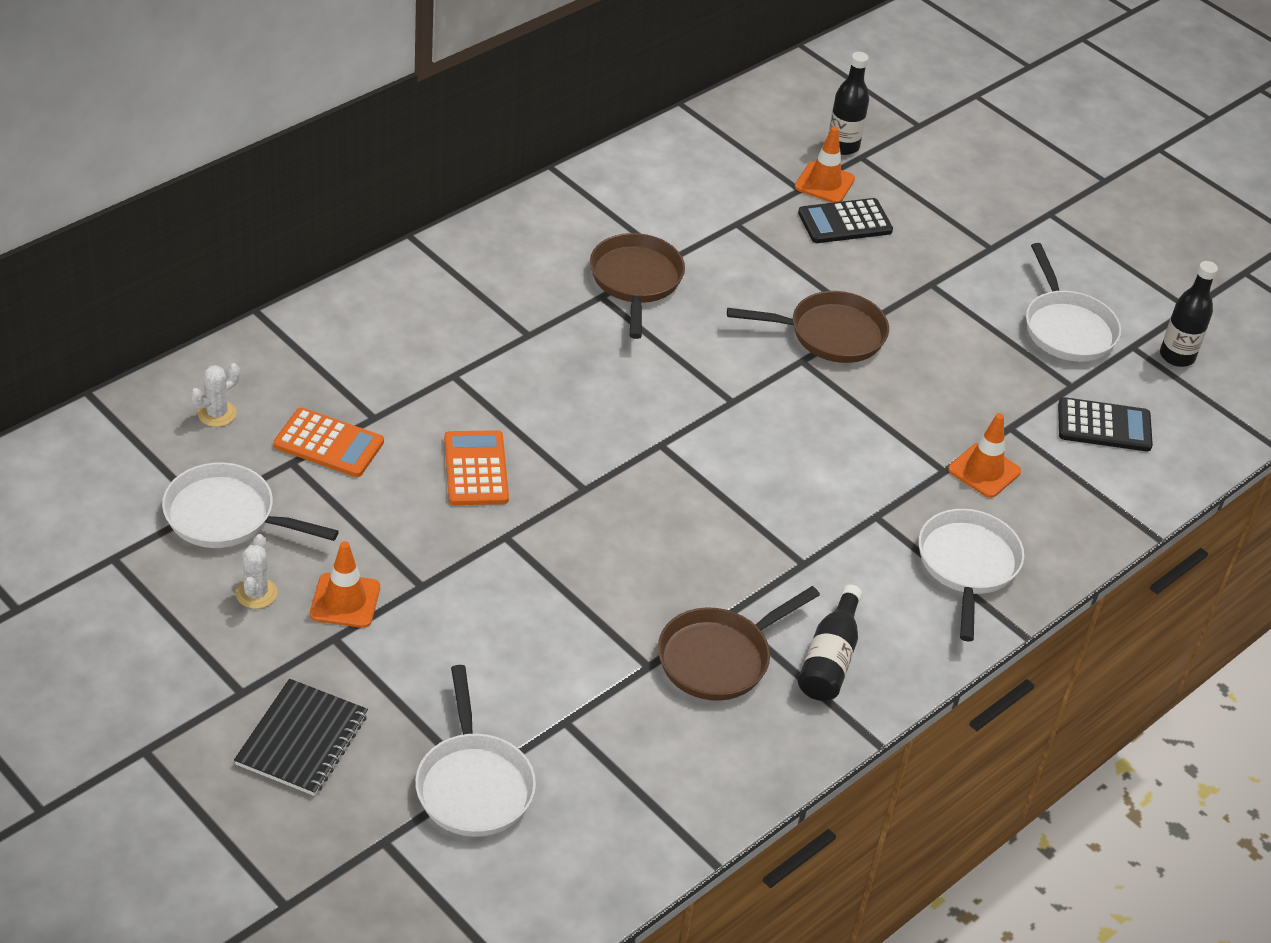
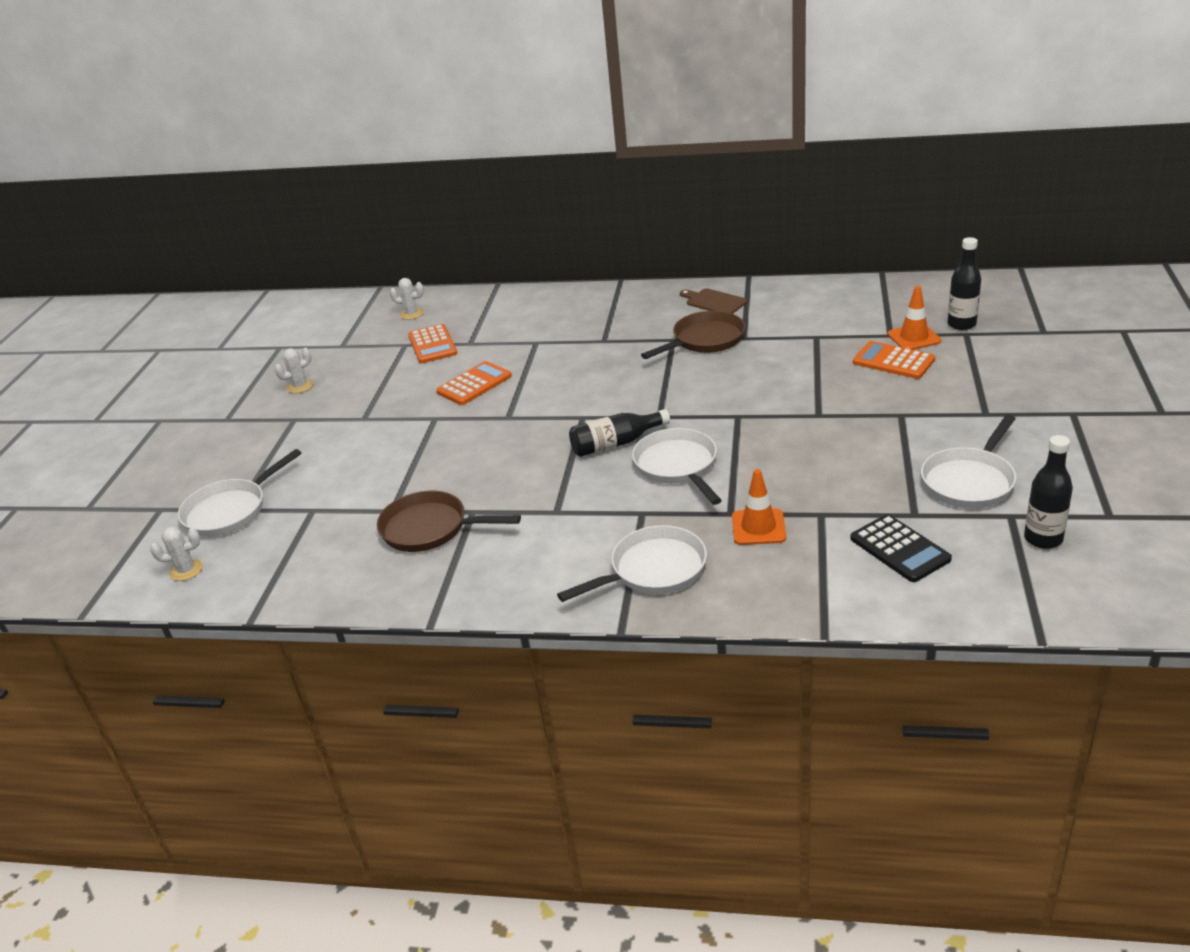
camera: 60 degrees right, 10 degrees down
white pan [162,462,339,548] -> white pan moved to [632,428,722,505]
black notebook [234,679,368,796] -> none
orange traffic cone [310,541,380,628] -> none
brown pan [727,291,889,363] -> none
black calculator [798,198,893,243] -> orange calculator [853,341,935,379]
black bottle [798,585,862,701] -> black bottle moved to [569,409,670,457]
none -> white cactus [150,527,203,581]
none -> brown cutting board [680,288,747,314]

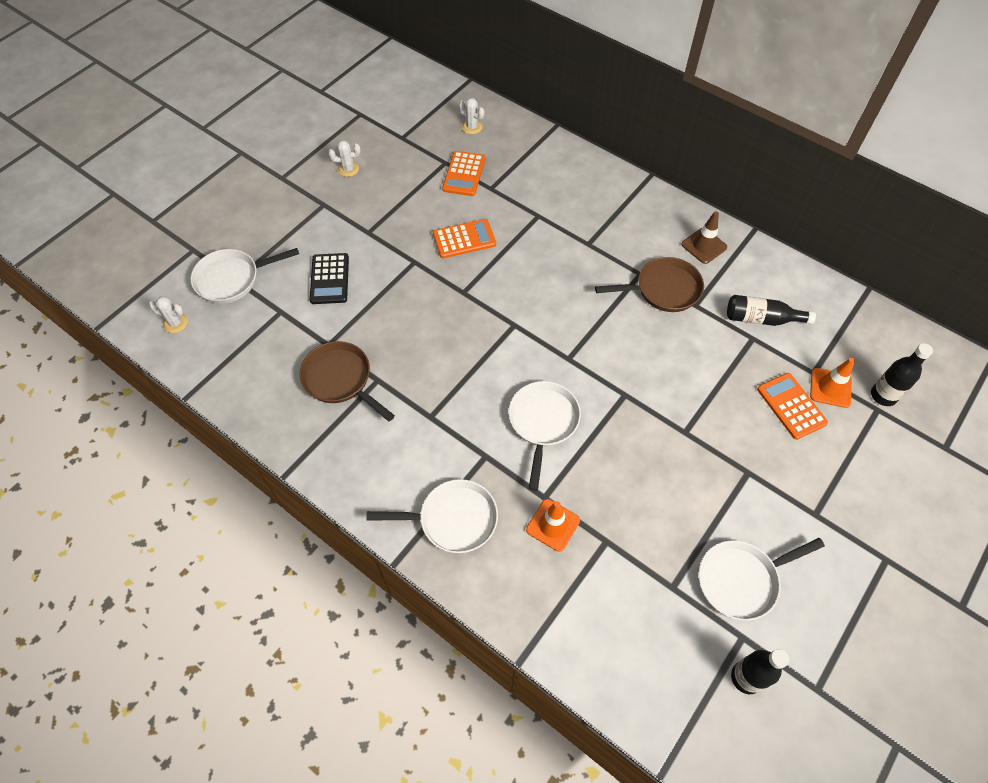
camera: 25 degrees right, 25 degrees up
black bottle [569,409,670,457] -> black bottle moved to [727,295,816,326]
brown cutting board [680,288,747,314] -> brown traffic cone [681,212,727,264]
black calculator [850,514,952,582] -> black calculator moved to [310,253,349,304]

